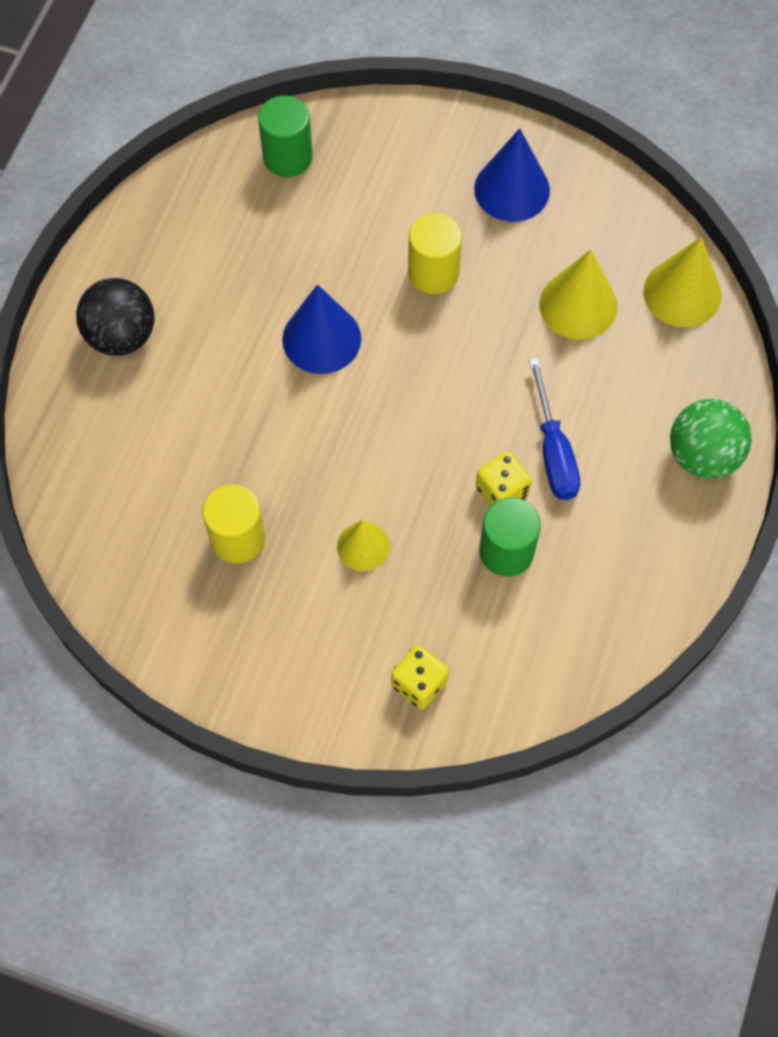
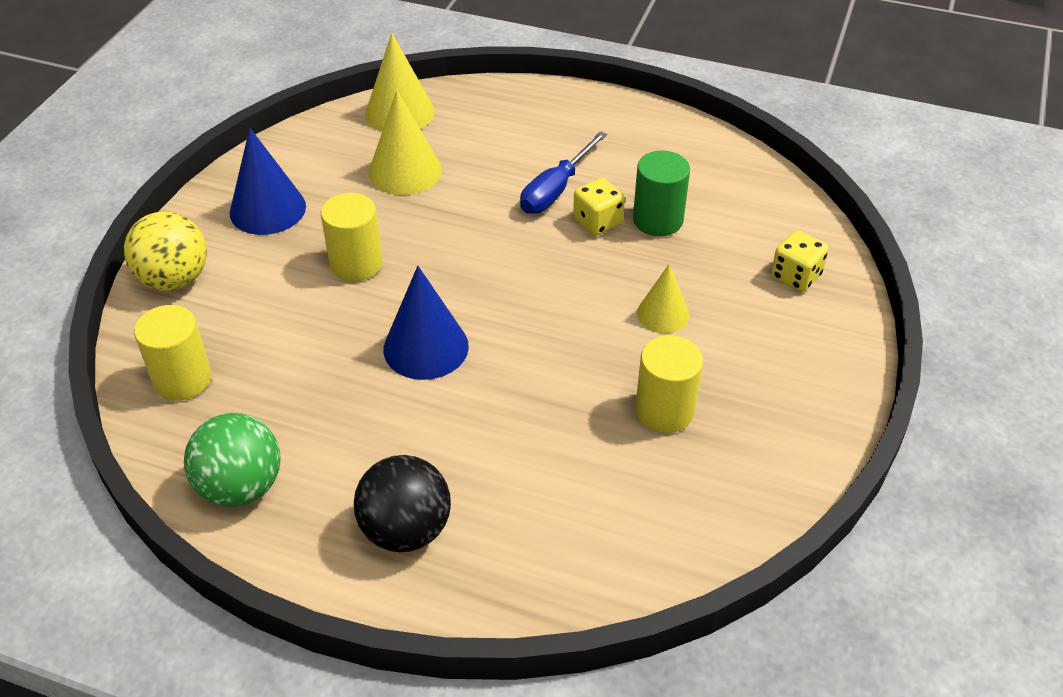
camera: 90 degrees left, 20 degrees down
green cylinder [258,96,312,177] -> yellow cylinder [134,305,212,400]
blue screwdriver [529,358,580,500] -> blue screwdriver turned 135 degrees clockwise [520,131,607,214]
green ball [670,399,752,479] -> green ball moved to [184,413,280,507]
none -> yellow ball [124,211,207,291]

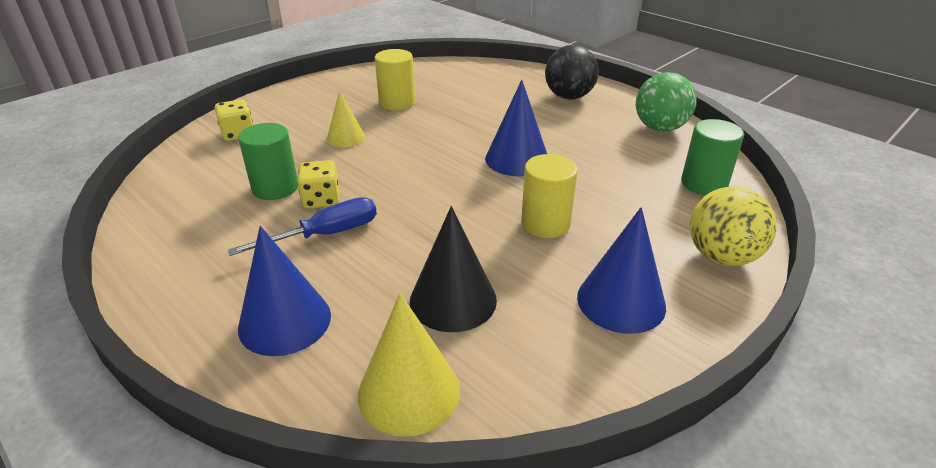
camera: 155 degrees left, 10 degrees down
yellow cylinder [134,305,212,400] -> green cylinder [681,119,744,195]
yellow cone [369,91,442,195] -> black cone [410,206,497,332]
none -> blue cone [238,226,331,356]

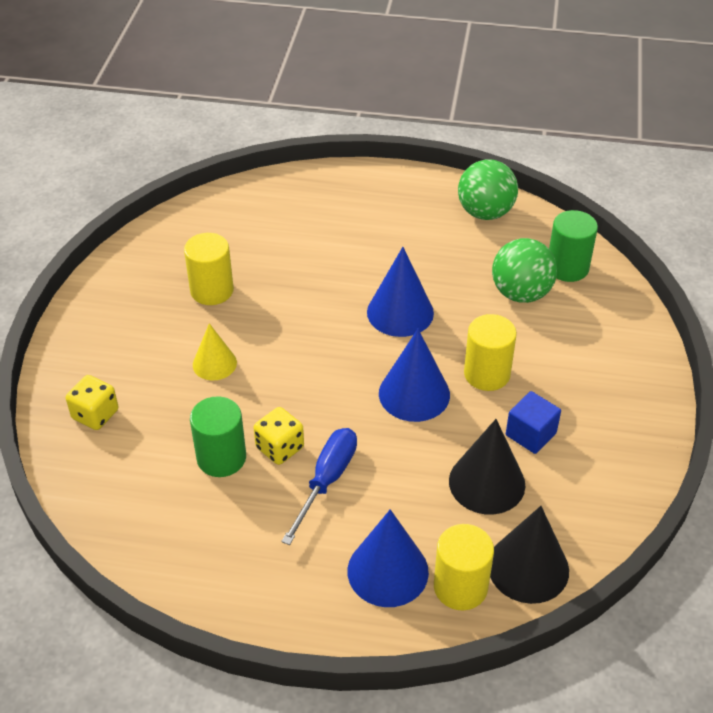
camera: 35 degrees left, 10 degrees up
yellow cone [358,293,460,437] -> black cone [490,506,569,604]
black ball [545,45,599,100] -> none
blue cone [577,207,666,334] -> blue cone moved to [379,329,450,422]
yellow ball [690,186,776,266] -> none
none -> yellow cylinder [434,524,494,611]
none -> green ball [492,238,557,303]
none -> blue cube [506,391,561,454]

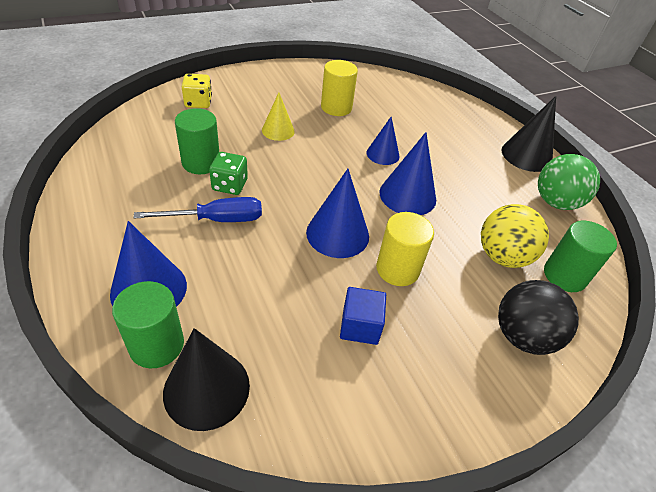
camera: 50 degrees right, 0 degrees up
yellow dice [253,407,304,465] -> green dice [209,152,248,195]
yellow cylinder [434,524,494,611] -> green cylinder [112,281,184,368]
black cone [449,419,525,515] -> black cone moved to [501,96,556,172]
green ball [492,238,557,303] -> yellow ball [481,204,549,268]
none -> blue cone [366,117,400,165]
none -> black ball [498,280,579,355]

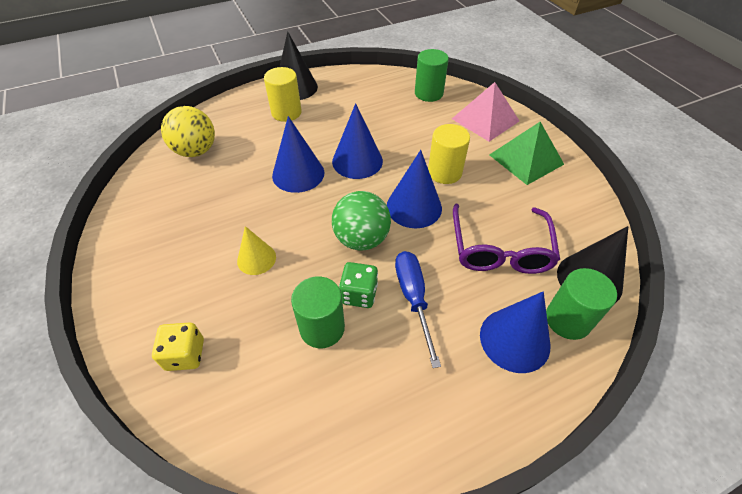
camera: 85 degrees left, 5 degrees up
yellow cylinder [321,60,358,116] -> yellow cylinder moved to [264,67,302,122]
blue cube [340,287,386,345] -> none
blue cone [366,117,400,165] -> blue cone [272,116,324,193], size x1.58
yellow ball [481,204,549,268] -> yellow ball moved to [161,106,215,157]
black ball [498,280,579,355] -> pink pyramid [452,82,519,142]
green ball [538,154,600,210] -> green ball moved to [332,191,391,251]
none -> purple glasses [453,204,560,274]
none -> green pyramid [489,122,564,185]

